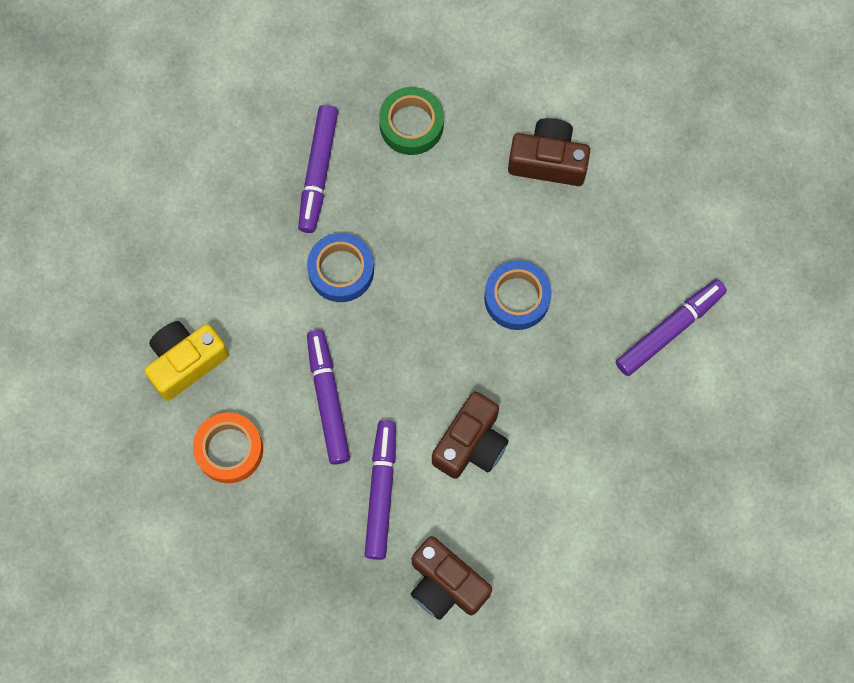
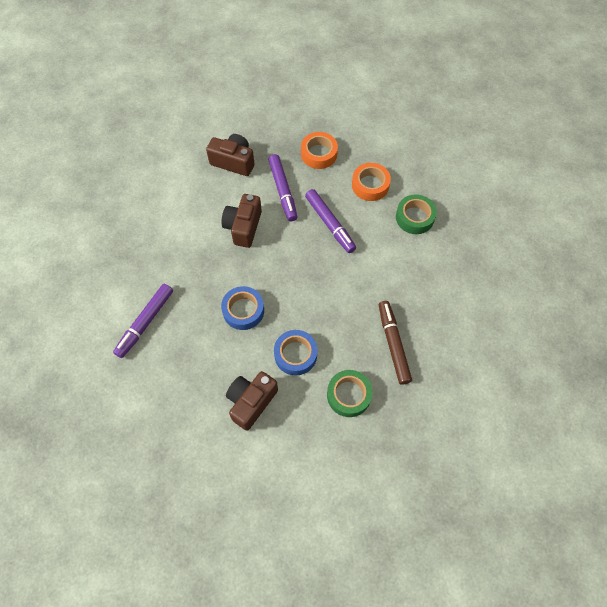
camera: 160 degrees right, 10 degrees down
yellow camera [144,321,229,401] -> green tape [396,194,437,234]
purple marker [298,105,338,233] -> brown marker [379,301,412,385]
blue tape [307,233,374,302] -> blue tape moved to [274,330,318,375]
brown camera [508,118,590,186] -> brown camera turned 135 degrees clockwise [226,371,278,431]
none -> orange tape [301,132,338,169]

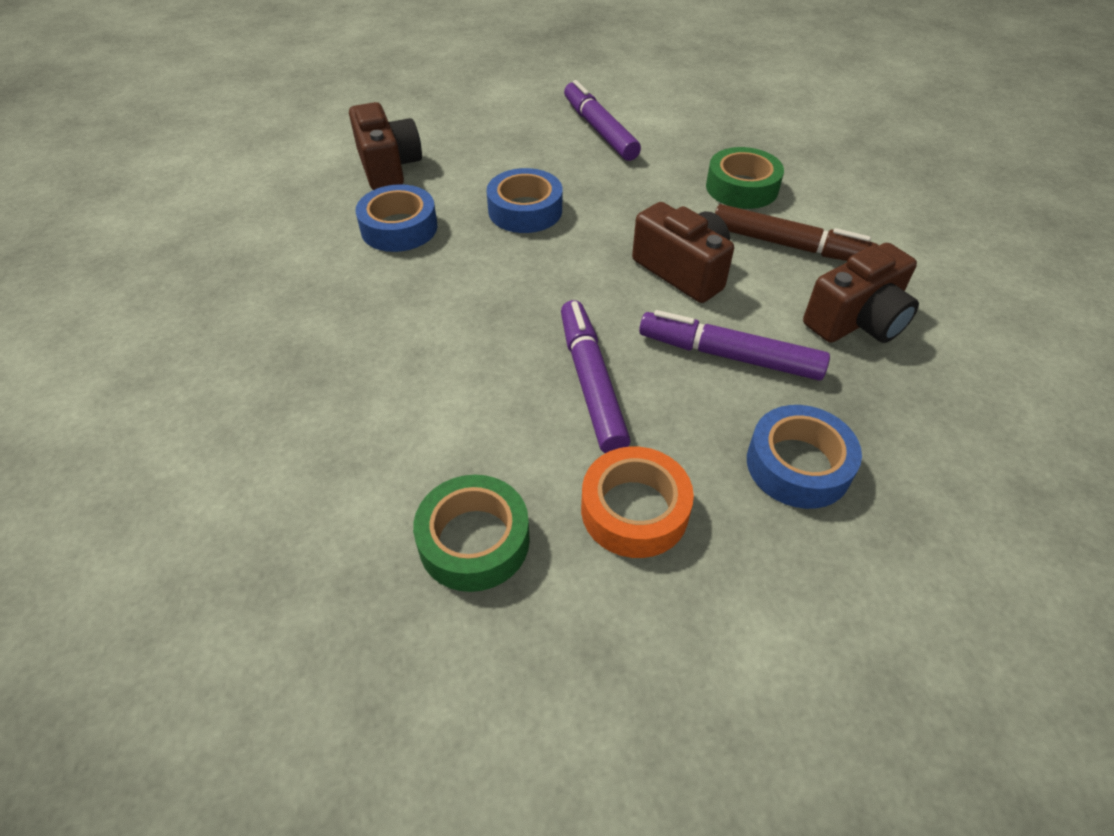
camera: 125 degrees right, 15 degrees down
orange tape [301,132,338,169] -> blue tape [747,405,862,509]
purple marker [305,189,356,253] -> purple marker turned 75 degrees clockwise [561,300,630,453]
green tape [327,370,373,417] -> green tape moved to [706,147,784,209]
brown marker [379,301,412,385] -> brown marker moved to [715,204,879,261]

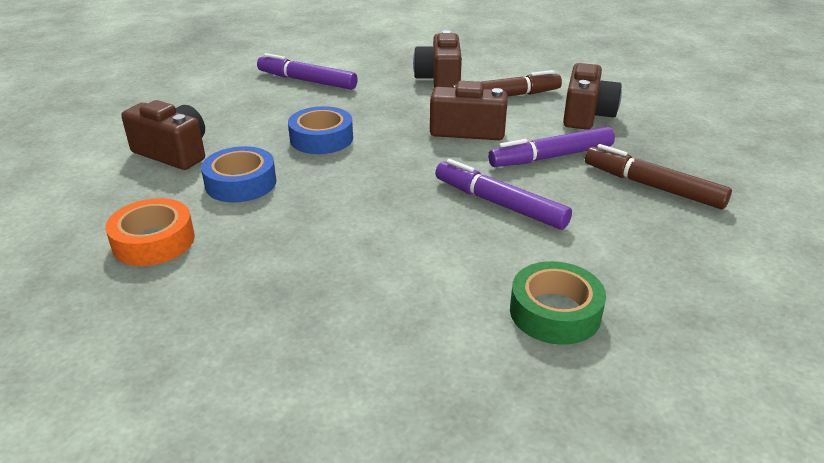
camera: 40 degrees left, 15 degrees down
orange tape [581,446,694,558] -> orange tape moved to [105,198,195,266]
green tape [706,147,784,209] -> brown camera [413,30,462,88]
blue tape [747,405,862,509] -> brown marker [585,144,732,210]

